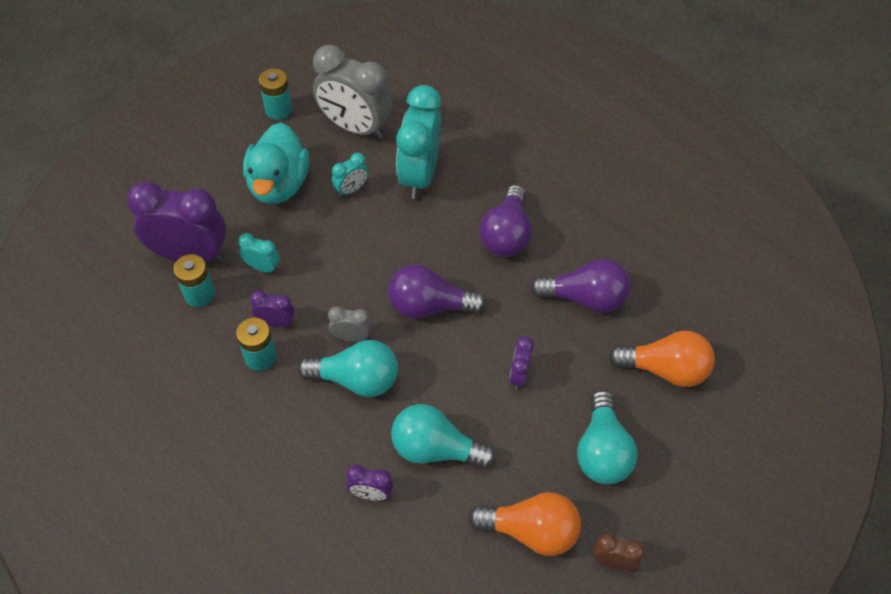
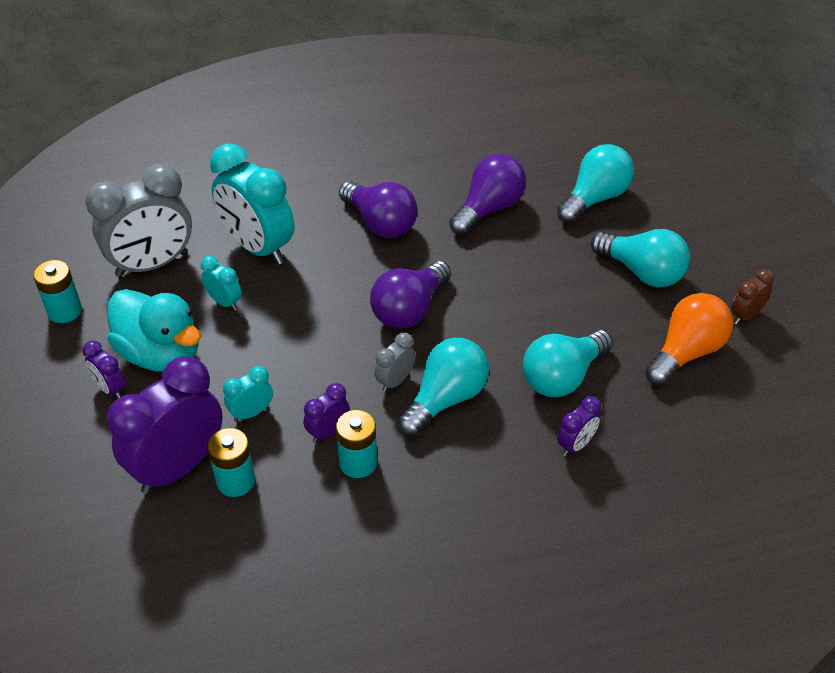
camera: 55 degrees left, 10 degrees down
turquoise clock [332,153,368,197] -> turquoise clock turned 45 degrees counterclockwise [201,256,242,311]
purple clock [509,336,534,390] -> purple clock moved to [82,341,126,398]
orange light bulb [609,331,715,387] -> turquoise light bulb [557,144,634,224]

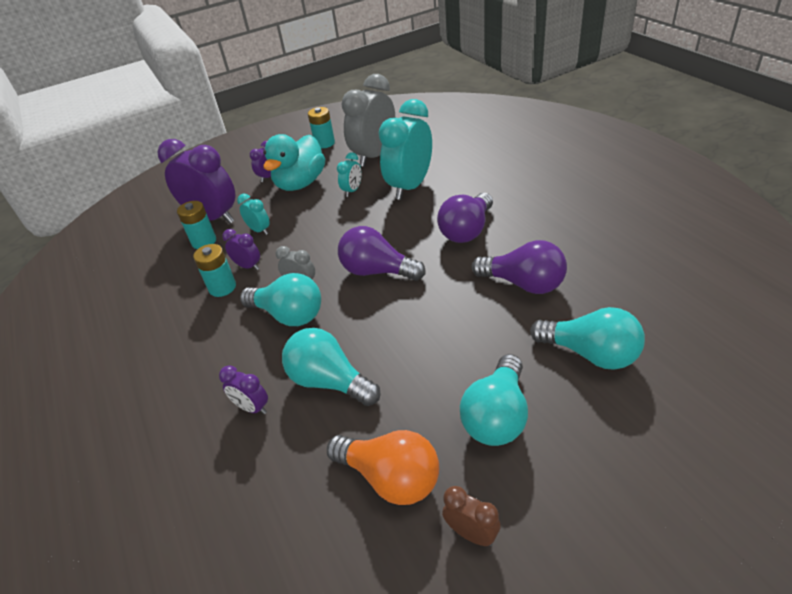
camera: 80 degrees right, 5 degrees down
grey clock [85,164,192,277] -> grey clock turned 75 degrees clockwise [342,74,395,167]

